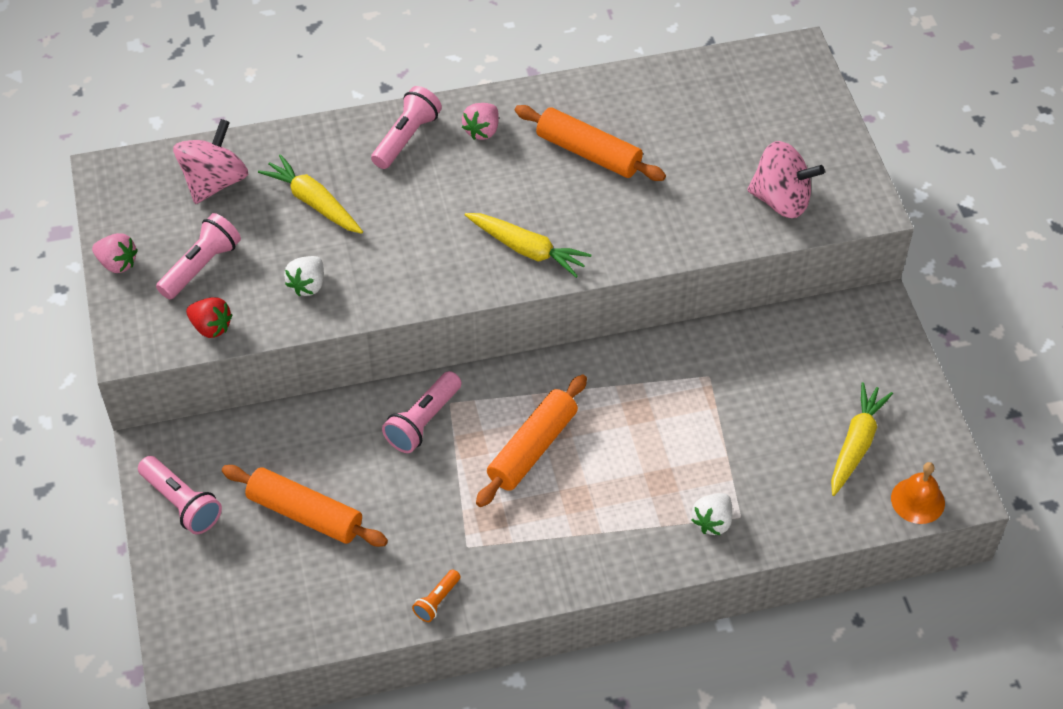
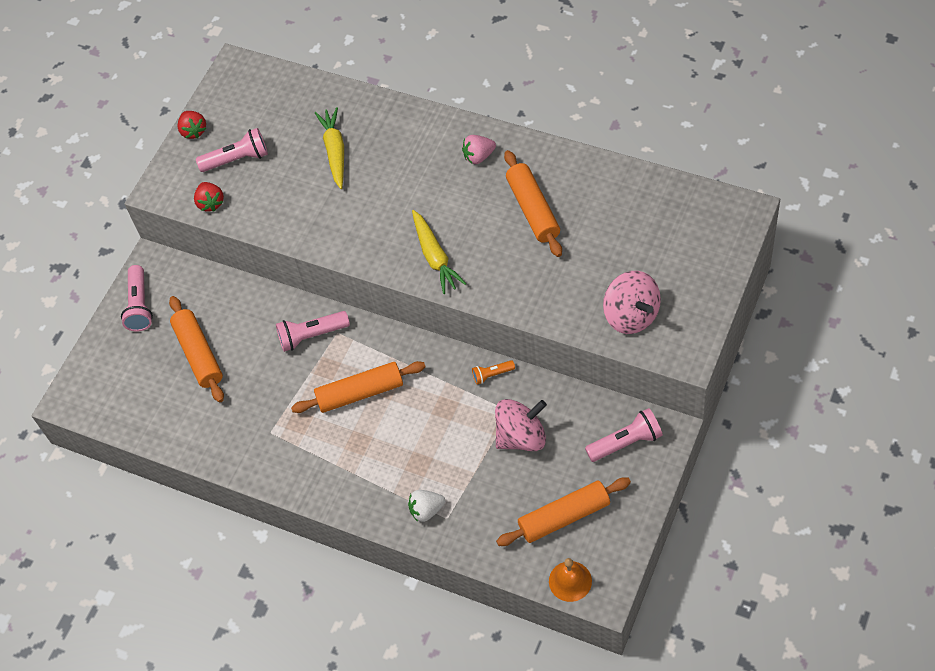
camera: 45 degrees right, 5 degrees up
pink strawberry [92,233,138,273] -> red strawberry [177,111,206,139]
pink spinning top [173,119,248,204] -> pink spinning top moved to [495,399,547,451]
white strawberry [284,256,324,296] -> none
pink flashlight [371,86,442,169] -> pink flashlight moved to [585,408,663,462]
orange flashlight [412,569,461,622] -> orange flashlight moved to [472,360,515,384]
yellow carrot [831,382,893,496] -> orange rolling pin [496,478,631,546]

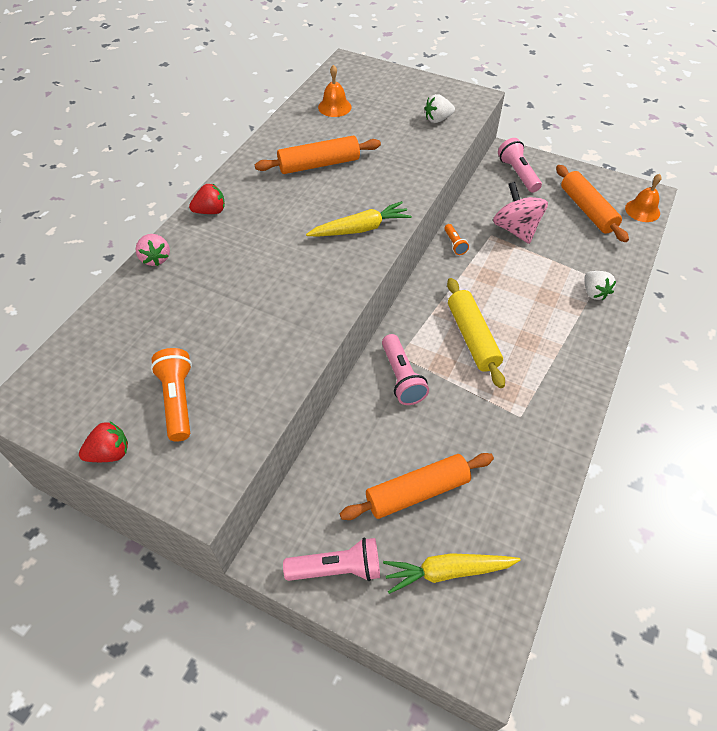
camera: 95 degrees left, 5 degrees down
red strawberry [194,182,224,212] -> red strawberry moved to [189,184,225,214]
pink flashlight [196,128,268,172] -> orange flashlight [151,348,192,442]
orange rolling pin [291,361,425,413] -> yellow rolling pin [447,278,505,388]
yellow carrot [315,107,344,189] -> yellow carrot moved to [383,553,521,594]
pink strawberry [462,135,496,164] -> pink strawberry moved to [135,234,170,266]
pink spinning top [603,271,661,334] -> white strawberry [424,94,455,123]
none -> orange bell [318,65,351,117]

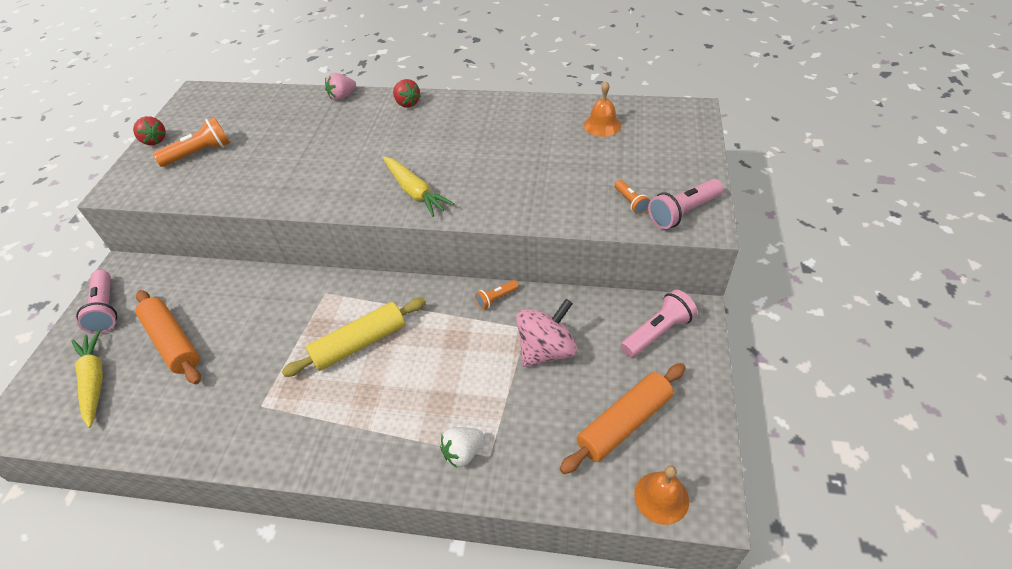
camera: 75 degrees right, 5 degrees down
orange rolling pin [255,135,381,174] -> none
pink flashlight [382,334,429,405] -> pink flashlight moved to [648,179,723,229]
white strawberry [424,94,455,123] -> orange flashlight [615,180,650,214]

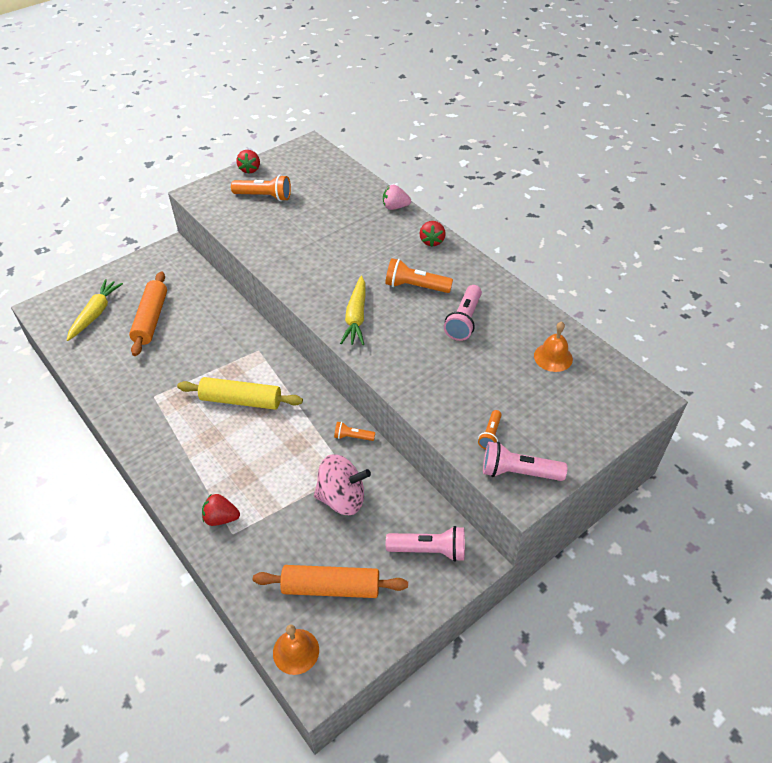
camera: 40 degrees right, 0 degrees up
pink flashlight [76,270,117,334] -> pink flashlight moved to [444,285,482,341]
white strawberry [440,427,484,468] -> red strawberry [202,494,240,526]
none -> orange flashlight [385,258,453,293]

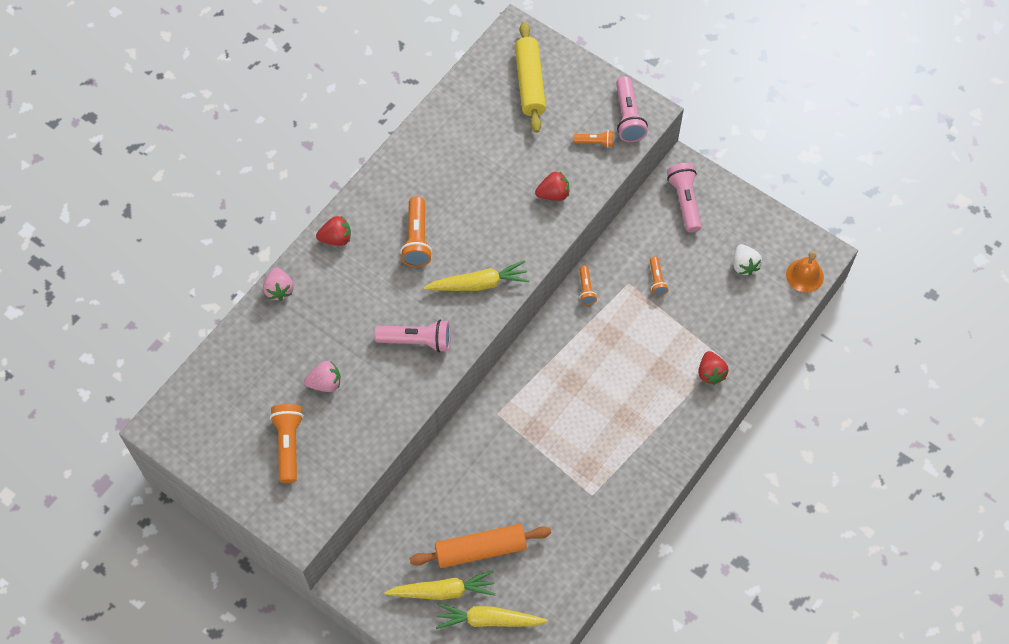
camera: 105 degrees left, 15 degrees up
yellow rolling pin [177,377,303,410] -> yellow rolling pin moved to [515,22,546,133]
red strawberry [236,150,260,174] -> red strawberry moved to [535,172,569,201]
orange rolling pin [253,565,408,598] -> white strawberry [733,244,762,276]
pink spinning top [314,454,371,515] -> orange flashlight [650,257,669,296]
pink flashlight [444,285,482,341] -> pink flashlight moved to [375,320,451,352]
orange bell [534,321,573,372] -> none
none -> pink strawberry [304,361,340,392]
none -> yellow carrot [384,570,496,600]

